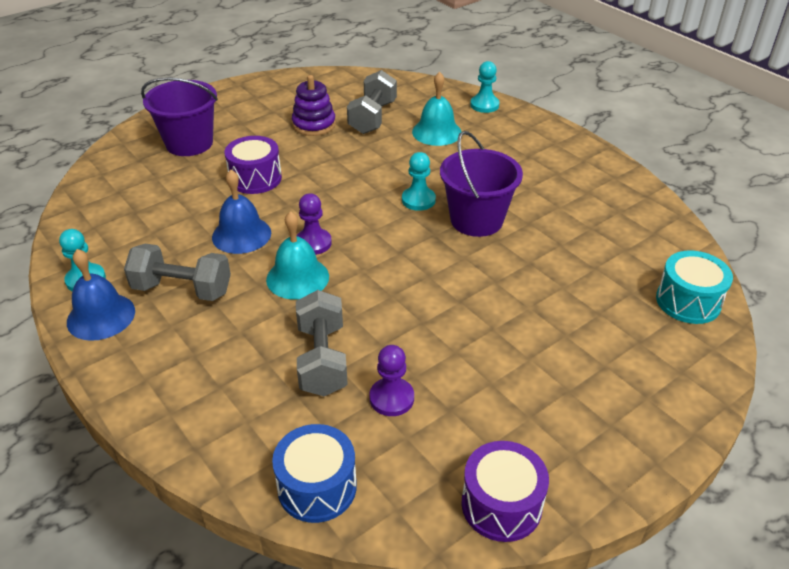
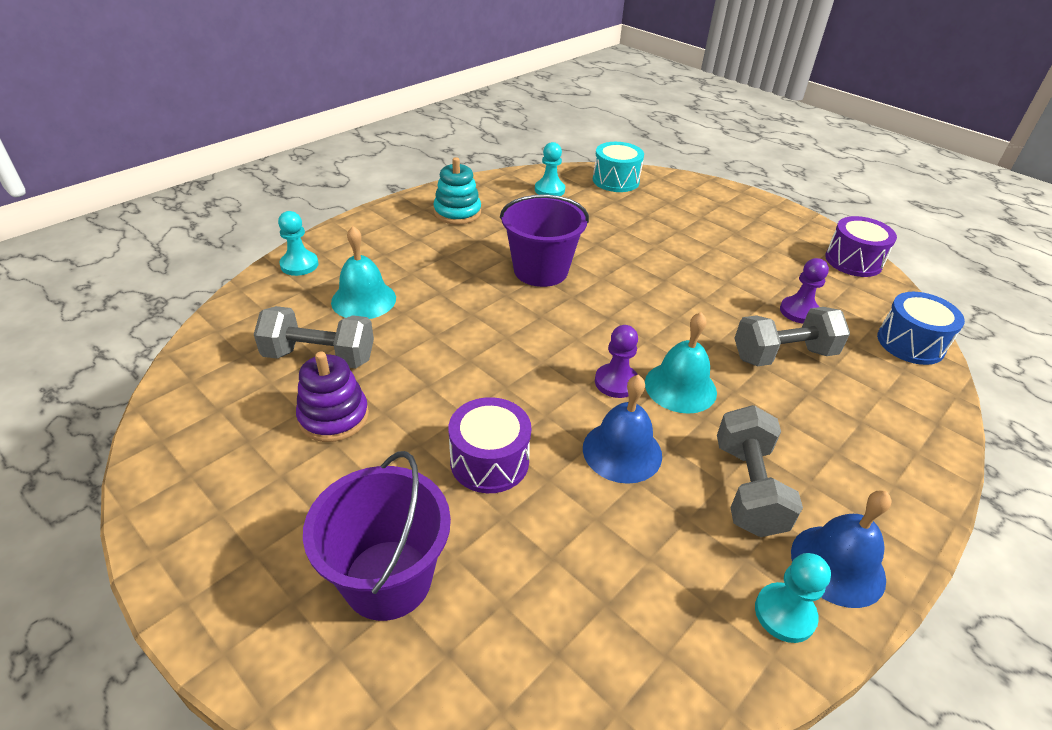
camera: 100 degrees left, 0 degrees up
turquoise pawn [402,152,436,211] -> turquoise pawn moved to [535,142,565,196]
none -> turquoise stacking toy [433,157,481,225]

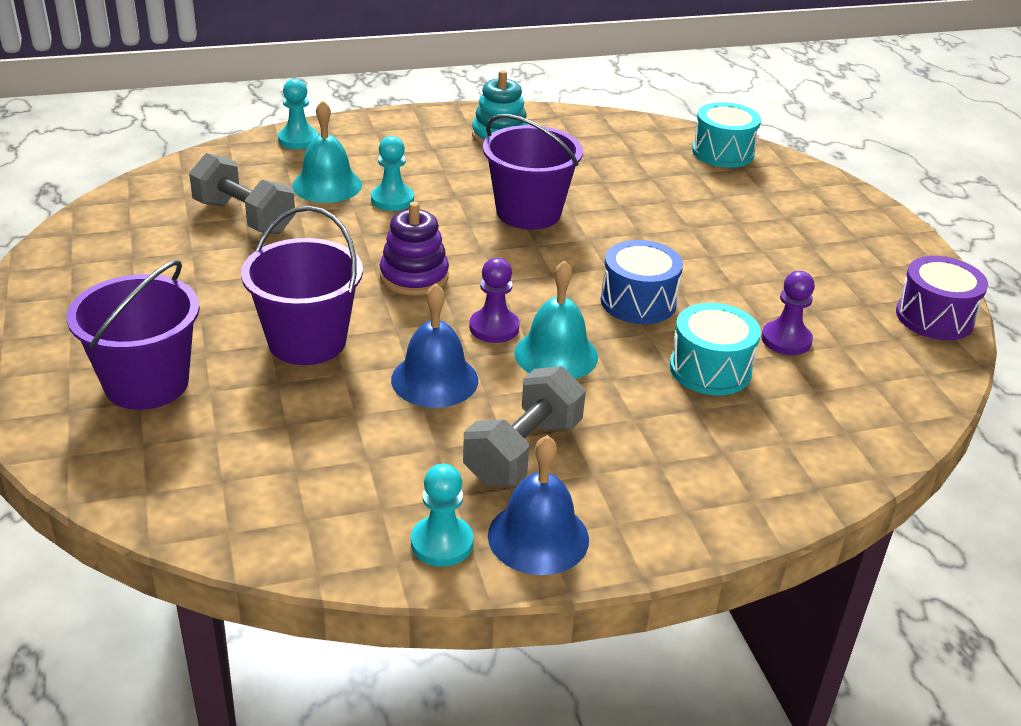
camera: 30 degrees right, 5 degrees down
purple stacking toy [296,352,369,442] -> purple stacking toy moved to [380,202,449,295]
purple drum [448,397,531,493] -> purple bucket [241,206,363,365]
turquoise pawn [535,142,565,196] -> turquoise pawn moved to [371,136,414,211]
grey dumbbell [734,307,850,366] -> turquoise drum [670,303,761,395]
blue drum [877,292,965,365] -> blue drum moved to [601,240,683,324]

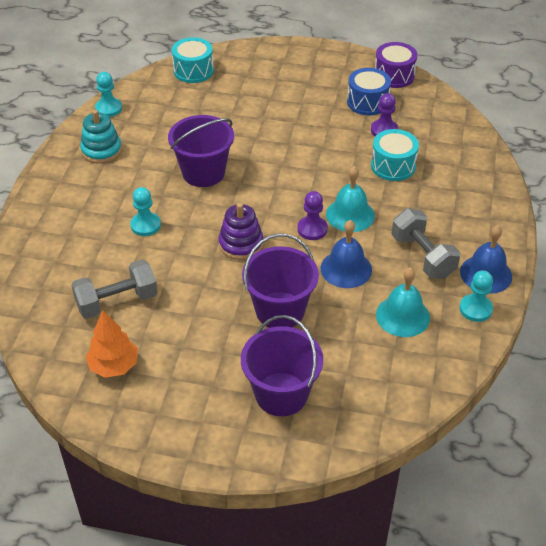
camera: 60 degrees left, 10 degrees up
turquoise pawn [278,79,318,149] -> turquoise pawn moved to [95,72,122,117]
turquoise bell [292,100,362,203] -> turquoise bell moved to [376,267,430,337]
blue drum [601,240,683,324] -> blue drum moved to [347,68,391,115]
none -> orange tree [86,310,138,378]

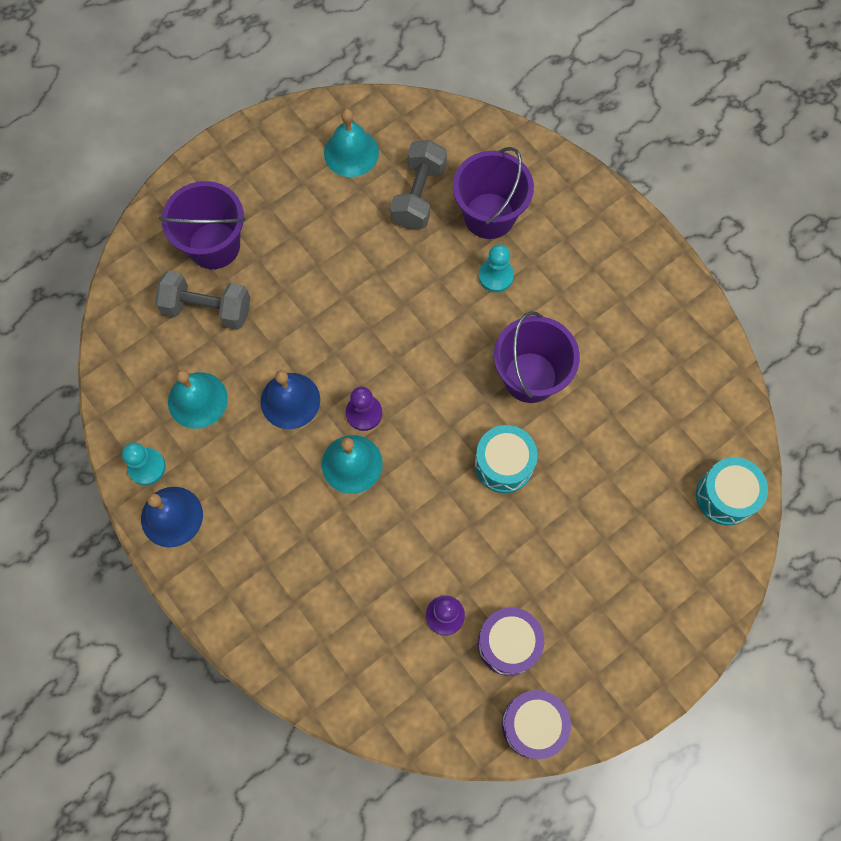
camera: 130 degrees right, 25 degrees up
turquoise stacking toy [80,110,122,164] -> none
orange tree [86,310,138,378] -> turquoise bell [324,109,379,177]
turquoise pawn [95,72,122,117] -> none
purple stacking toy [219,203,263,260] -> none
purple bucket [242,234,319,328] -> purple bucket moved to [453,147,534,239]
blue drum [347,68,391,115] -> purple drum [478,607,544,676]
turquoise drum [371,129,419,181] -> turquoise drum moved to [475,425,537,493]
grey dumbbell [391,208,460,279] -> grey dumbbell moved to [155,271,250,329]

